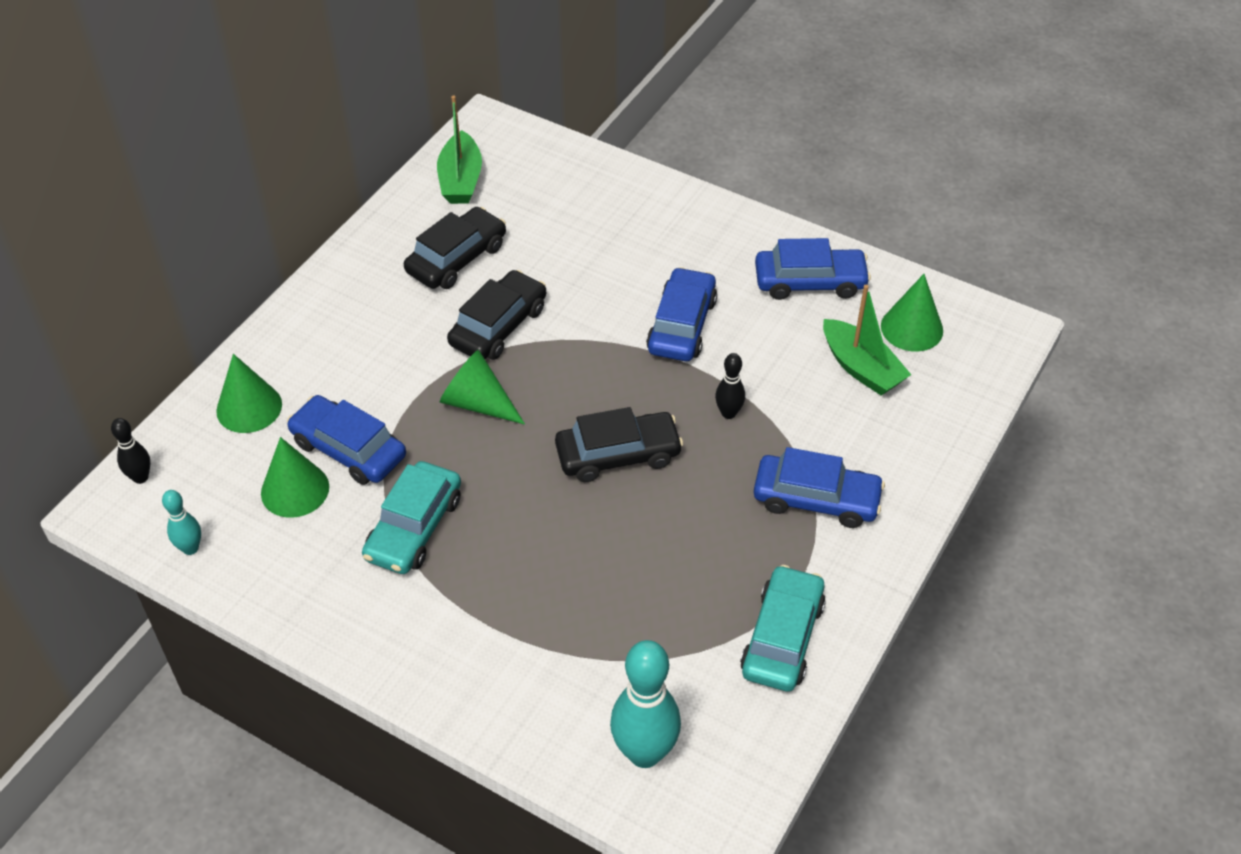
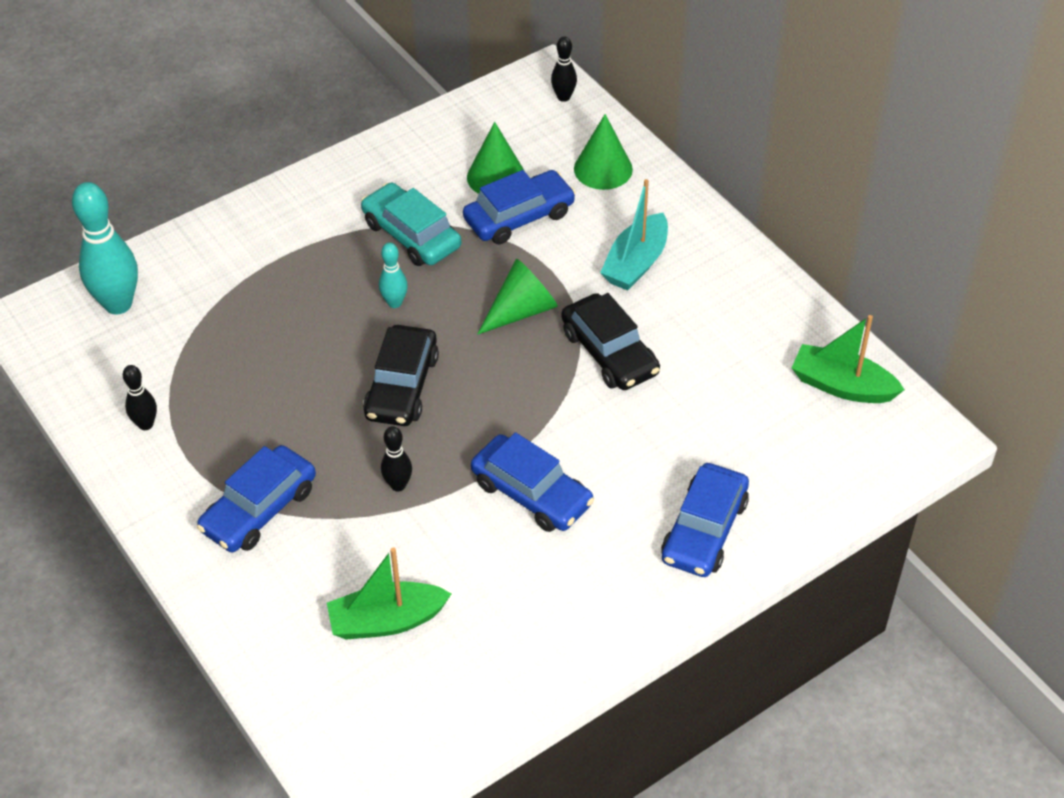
camera: 115 degrees right, 0 degrees up
turquoise bowling pin [162,490,201,555] -> turquoise bowling pin moved to [379,243,408,308]
black car [404,207,506,289] -> none
turquoise car [740,565,826,691] -> black bowling pin [123,365,157,430]
blue car [755,238,871,300] -> blue car moved to [661,463,749,577]
green cone [881,274,943,352] -> none
none -> turquoise boat [600,179,668,291]

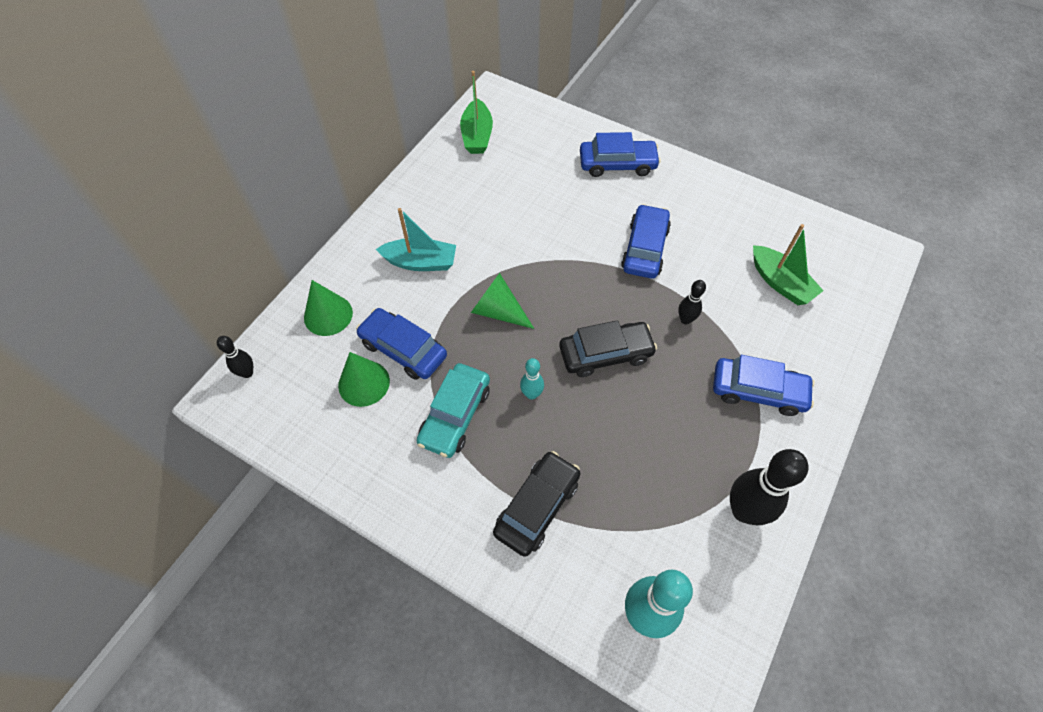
camera: 115 degrees left, 10 degrees up
black bowling pin [123,365,157,430] -> black bowling pin [730,449,809,525], size x1.95
black car [561,293,660,390] -> black car moved to [493,451,581,557]

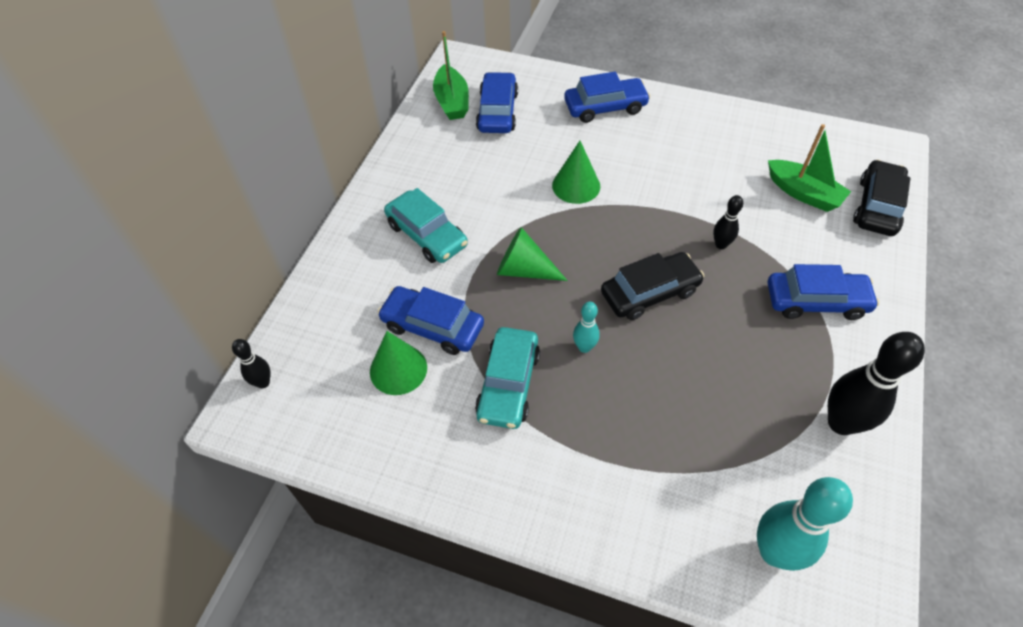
camera: 10 degrees left, 5 degrees down
green cone [304,280,353,336] -> green cone moved to [552,141,600,204]
turquoise boat [376,208,456,271] -> turquoise car [384,188,468,263]
black car [493,451,581,557] -> black car moved to [853,160,911,236]
blue car [621,204,671,279] -> blue car moved to [476,72,518,133]

